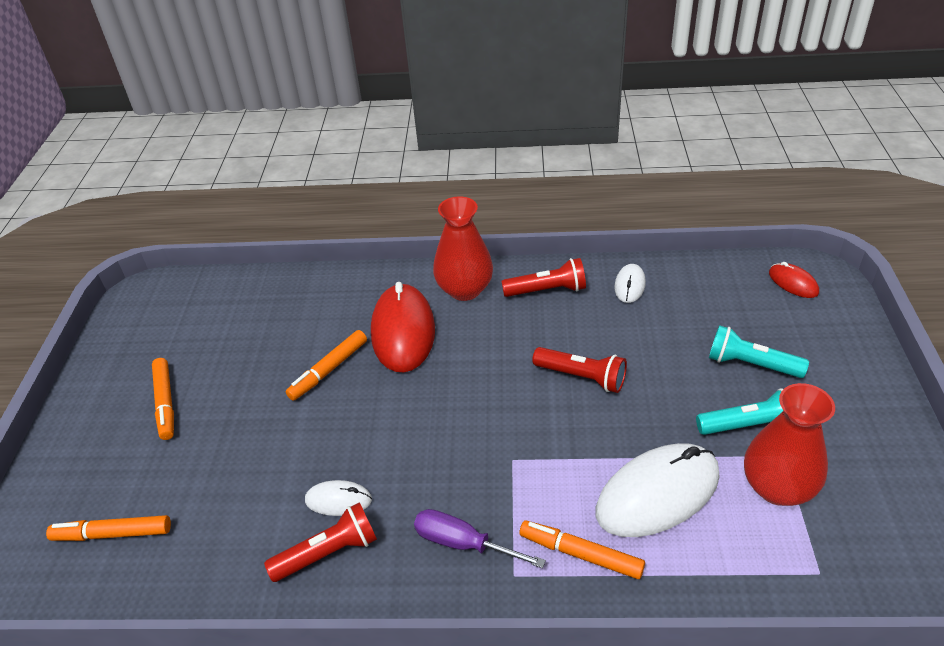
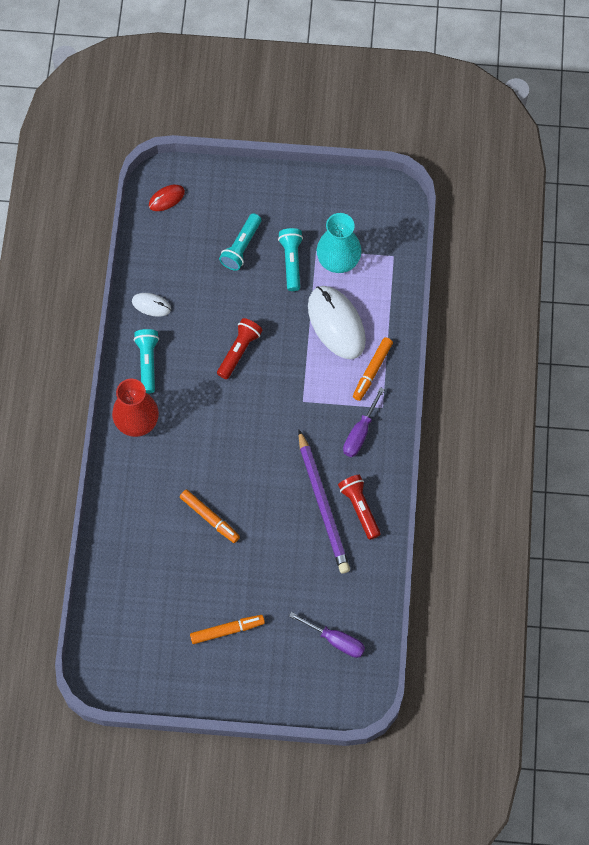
camera: 90 degrees left, 25 degrees up
orange marker [46,515,171,541] -> purple screwdriver [289,612,365,658]
white mouse [305,480,372,516] -> purple pencil [298,430,350,573]
red mouse [371,282,435,372] -> none
red flashlight [501,258,586,297] -> turquoise flashlight [134,329,159,394]
red vase [744,383,835,506] -> turquoise vase [317,213,361,273]

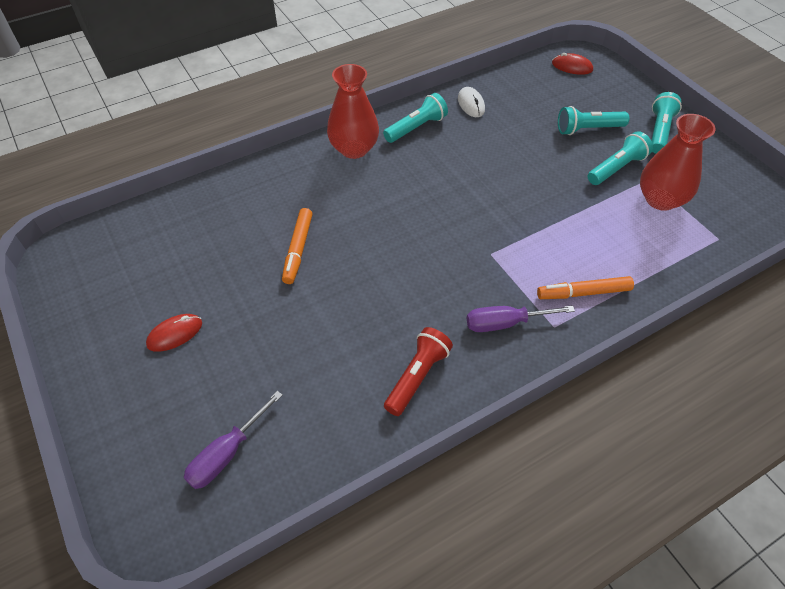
camera: 55 degrees right, 15 degrees down
orange marker [190,615,265,644] -> red mouse [146,314,202,352]
red flashlight [217,318,263,379] -> none
purple screwdriver [289,612,365,658] -> purple screwdriver turned 45 degrees clockwise [184,391,283,489]
purple pencil [298,430,350,573] -> none
white mouse [308,286,366,359] -> none
turquoise vase [317,213,361,273] -> red vase [640,114,716,211]
none -> turquoise flashlight [651,92,682,154]

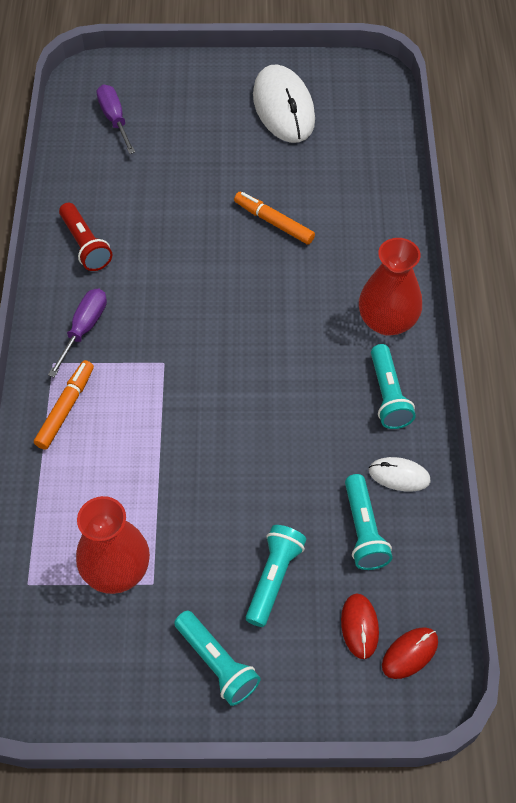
camera: 120 degrees right, 5 degrees up
red mouse [146,314,202,352] -> red mouse moved to [341,593,379,659]
turquoise flashlight [588,131,653,185] -> turquoise flashlight moved to [345,474,392,570]
none -> white mouse [253,65,315,143]

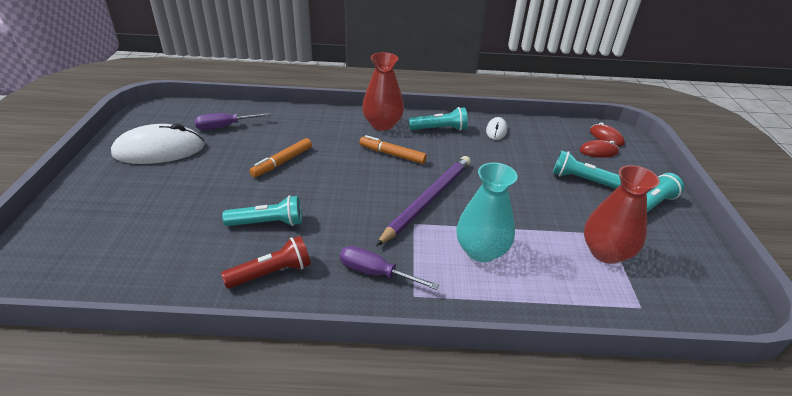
camera: 90 degrees left, 20 degrees down
orange marker [34,360,94,450] -> orange marker moved to [360,135,427,164]
purple screwdriver [97,84,135,154] -> purple screwdriver moved to [194,112,271,130]
turquoise flashlight [345,474,392,570] -> turquoise flashlight moved to [222,195,302,226]
none -> purple pencil [376,156,471,246]
none -> turquoise vase [457,162,518,262]

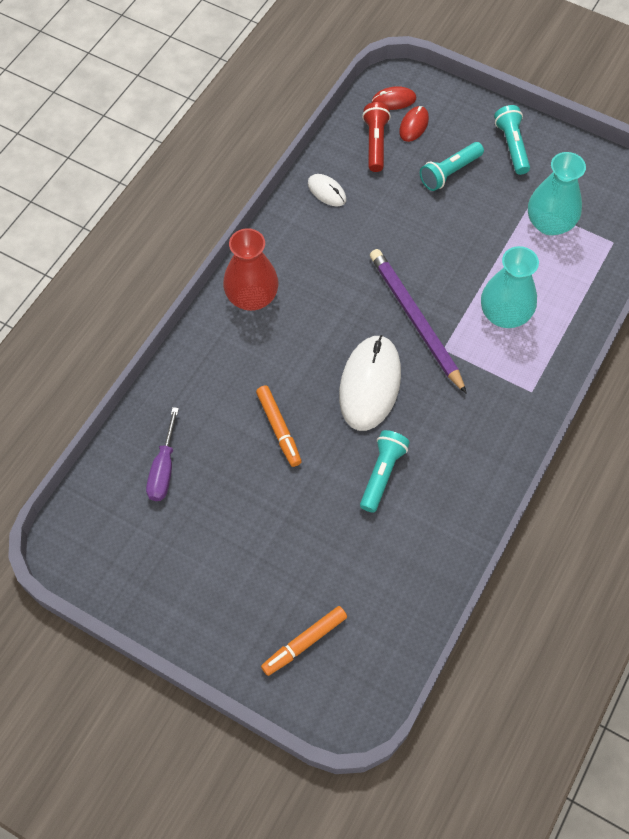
camera: 60 degrees left, 25 degrees up
white mouse [111,123,205,164] -> white mouse moved to [339,335,401,431]
red flashlight [221,236,311,288] -> red flashlight moved to [362,102,391,172]
purple screwdriver [340,246,439,290] -> none
orange marker [360,135,427,164] -> orange marker moved to [261,606,347,676]
turquoise flashlight [409,107,468,131] -> none
red vase [584,165,660,264] -> turquoise vase [528,152,586,236]

